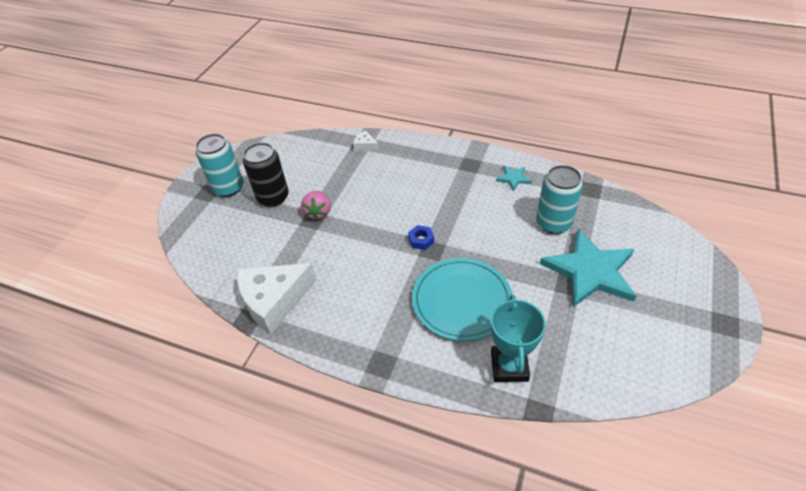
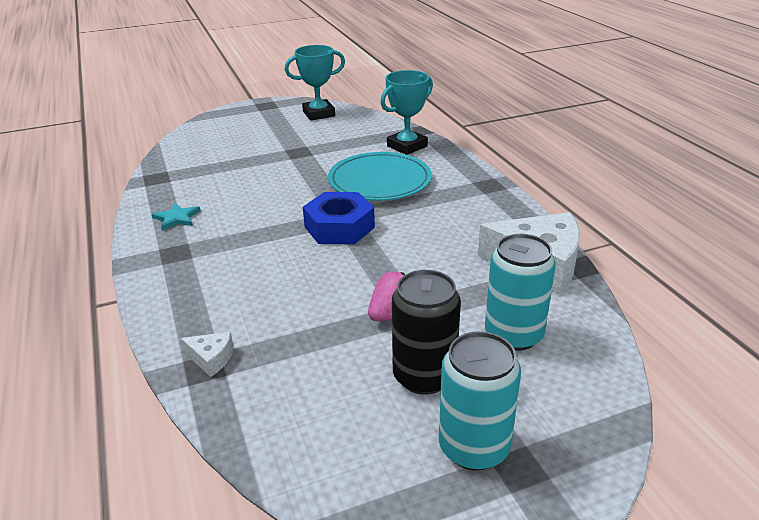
camera: 135 degrees left, 15 degrees down
white cheese [353,130,379,151] -> white cheese turned 60 degrees counterclockwise [181,332,233,377]
blue nut [408,225,434,250] -> blue nut [303,192,375,244], size x2.07
turquoise can [536,165,583,234] -> turquoise can moved to [485,234,556,351]
turquoise star [540,229,636,307] -> none
none -> turquoise trophy [285,45,345,120]

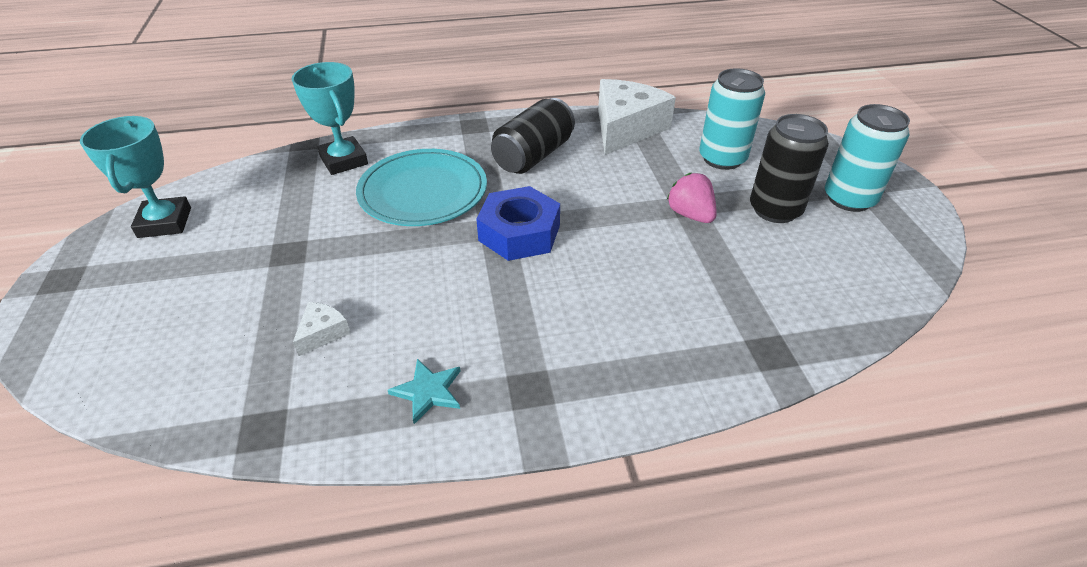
camera: 80 degrees left, 10 degrees up
white cheese [181,332,233,377] -> white cheese moved to [293,302,351,356]
none -> black can [491,98,575,174]

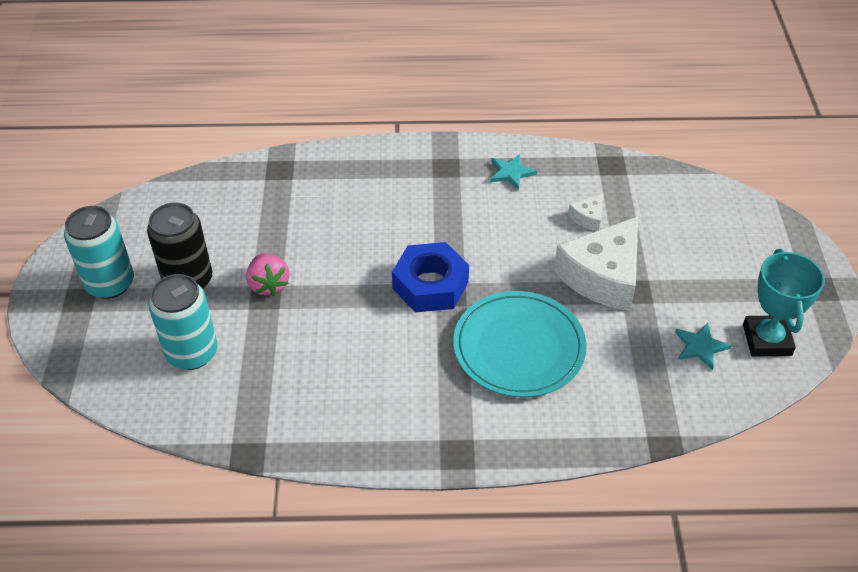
camera: 170 degrees left, 5 degrees up
turquoise trophy [292,62,368,175] -> none
black can [491,98,575,174] -> none
white cheese [598,79,676,155] -> white cheese moved to [554,216,638,311]
none -> turquoise star [675,323,732,370]

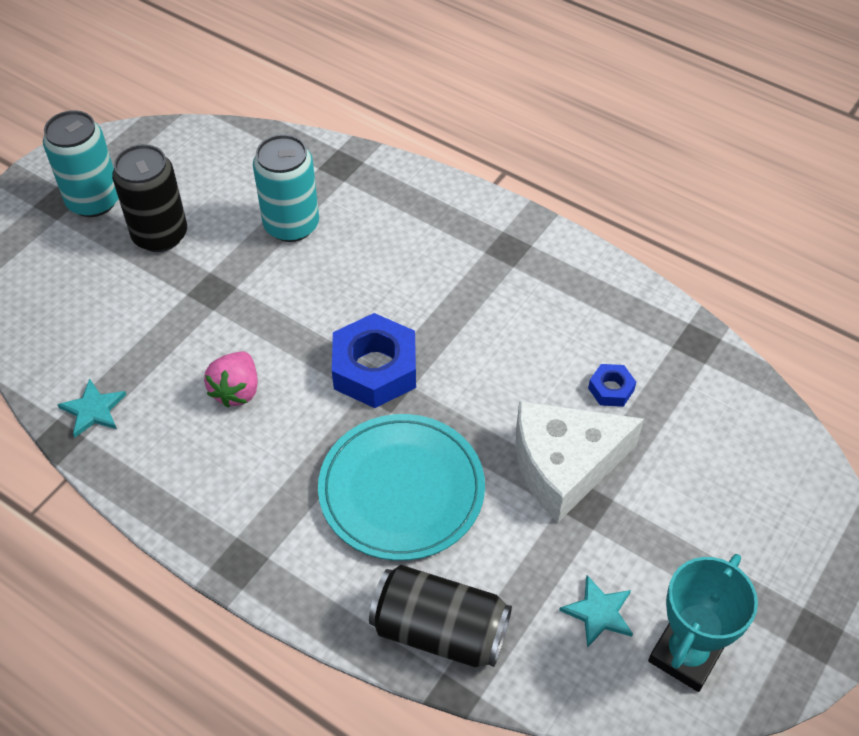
camera: 35 degrees right, 5 degrees up
turquoise can [148,274,218,370] -> turquoise can moved to [253,134,319,242]
pink strawberry [246,253,290,296] -> pink strawberry moved to [204,351,258,408]
turquoise star [490,154,537,190] -> turquoise star moved to [57,379,126,438]
white cheese [568,194,603,231] -> blue nut [588,364,636,407]
none -> black can [369,565,512,667]

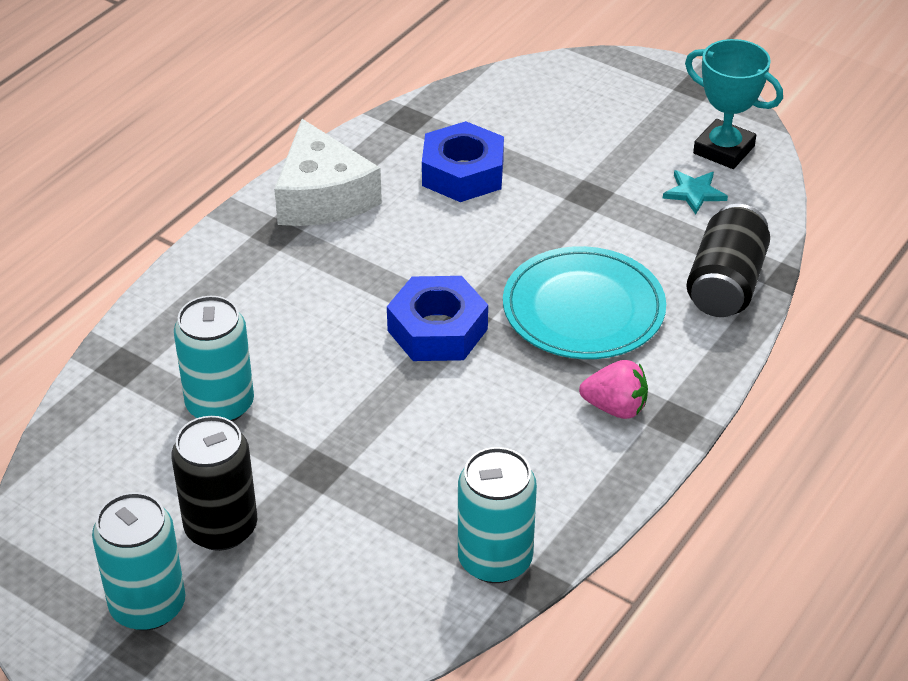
camera: 90 degrees left, 10 degrees down
turquoise star [57,379,126,438] -> turquoise can [458,447,537,583]
pink strawberry [204,351,258,408] -> pink strawberry moved to [579,360,648,419]
white cheese [516,401,644,522] -> white cheese moved to [274,119,382,226]
blue nut [588,364,636,407] -> blue nut [422,121,504,202], size x2.07

